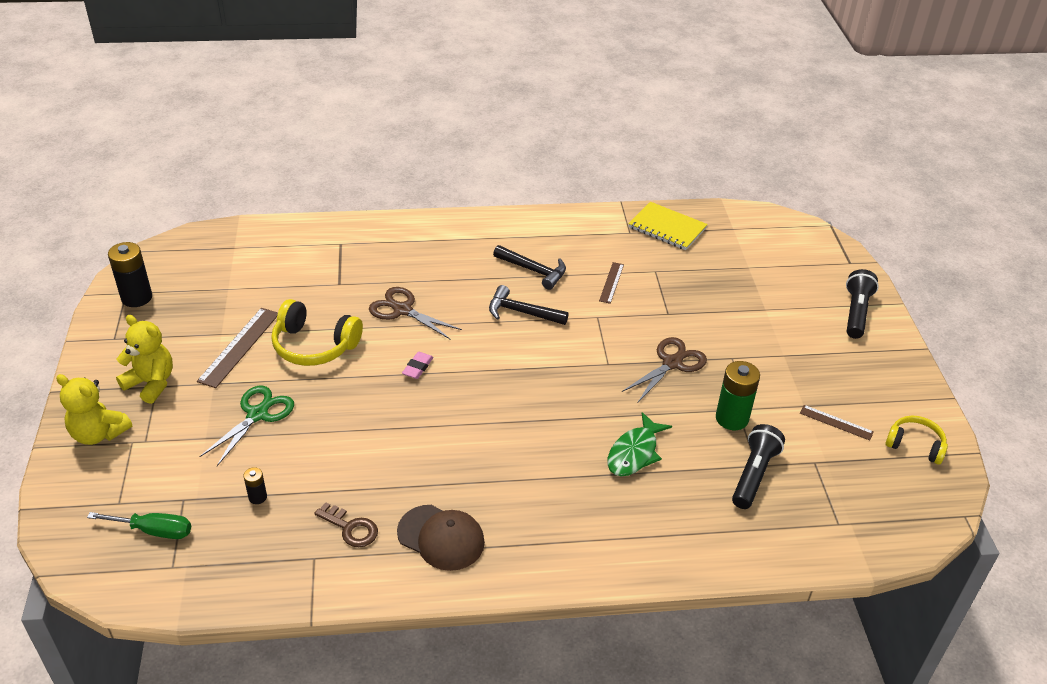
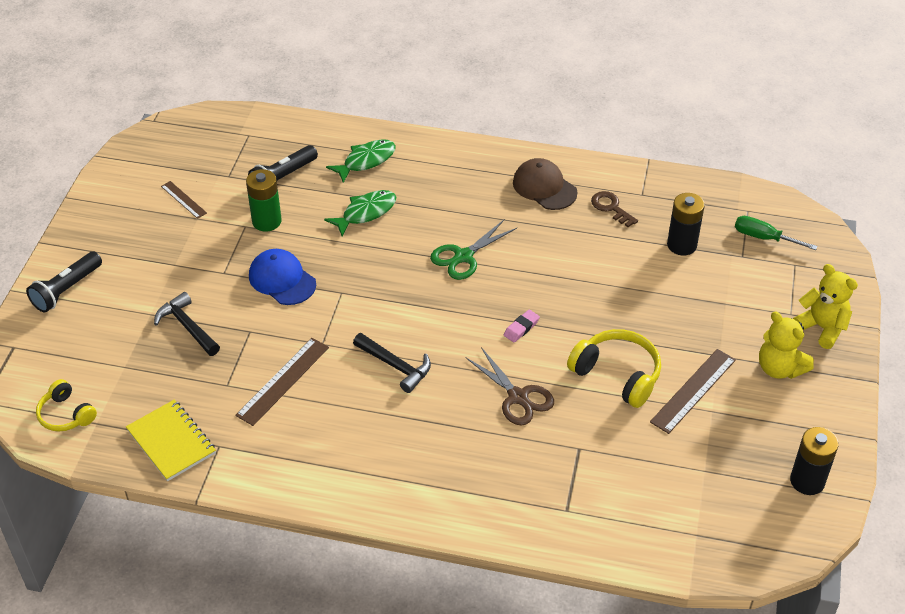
camera: 160 degrees left, 5 degrees up
green scissors [199,385,294,466] -> green scissors moved to [430,220,517,280]
black battery [243,467,267,504] -> black battery [667,193,705,255], size x1.99
black hammer [493,245,566,290] -> black hammer moved to [154,292,220,356]
brown ruler [599,262,624,304] -> brown ruler [235,338,329,426], size x1.71
brown scissors [622,337,707,402] -> blue cap [249,249,316,305]
yellow headphones [885,416,948,465] -> yellow headphones moved to [36,379,97,432]
none -> green fish [326,139,396,183]

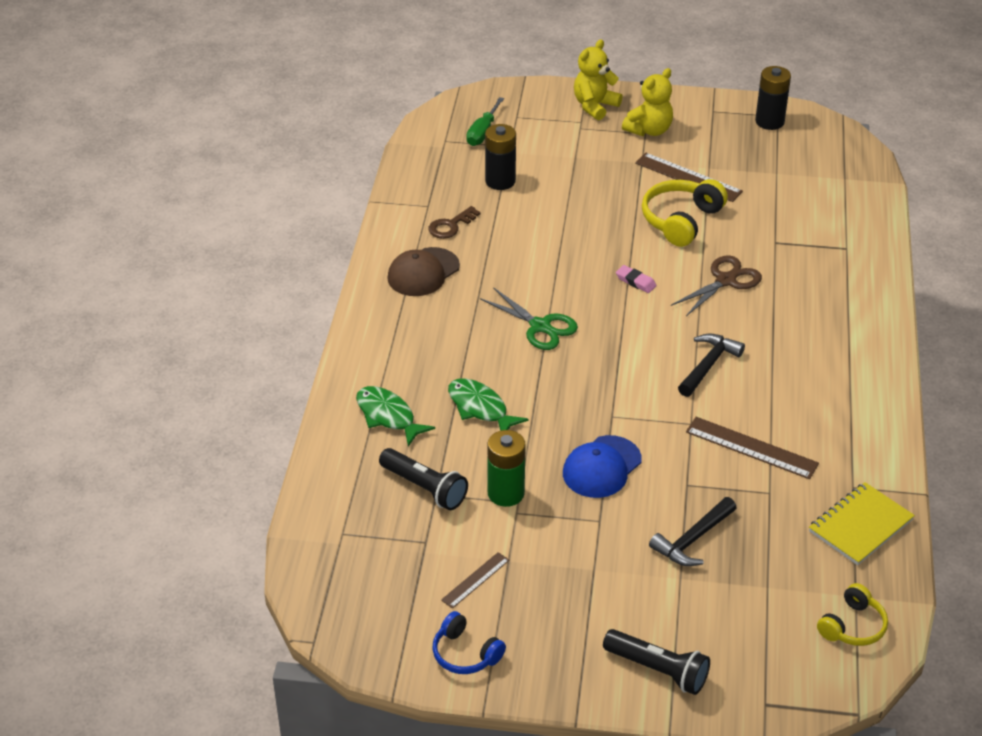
camera: 95 degrees left, 5 degrees down
none -> blue headphones [432,611,506,674]

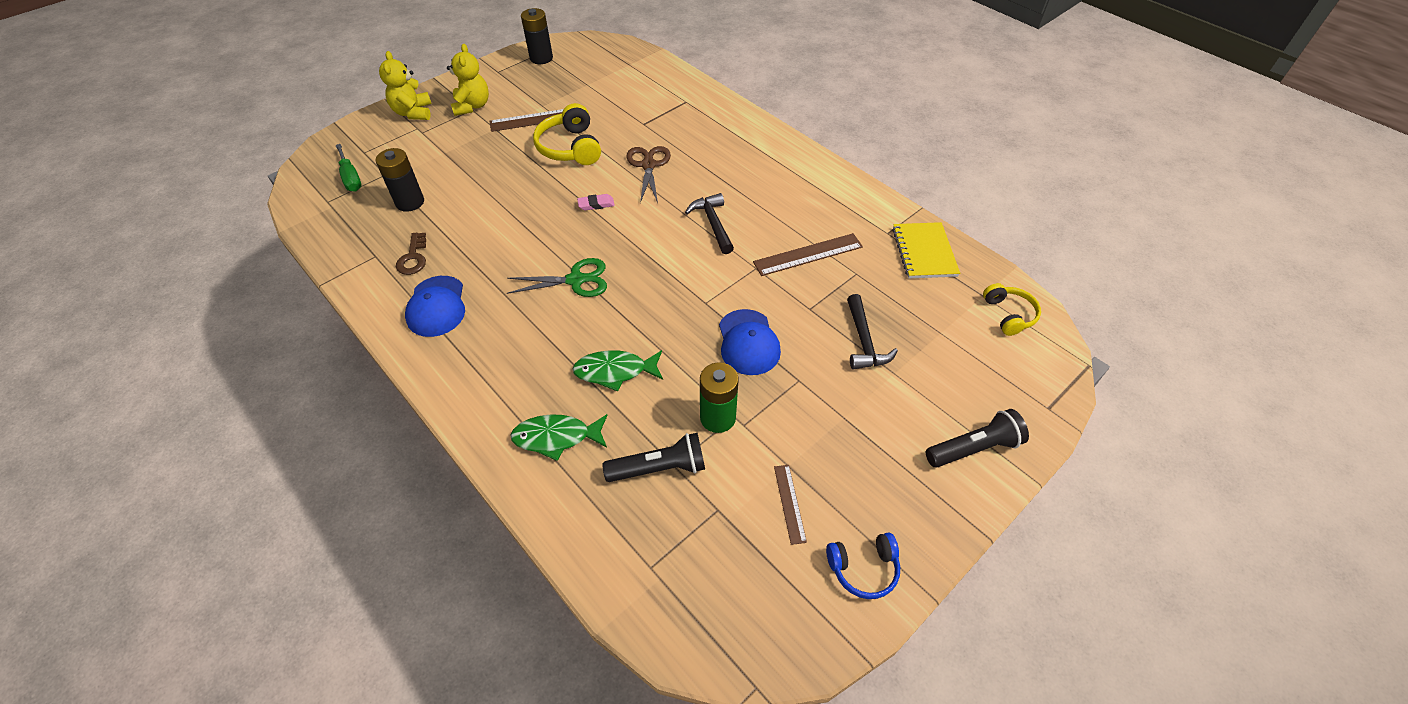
camera: 50 degrees left, 10 degrees up
brown cap [387,247,460,296] -> blue cap [405,276,465,337]

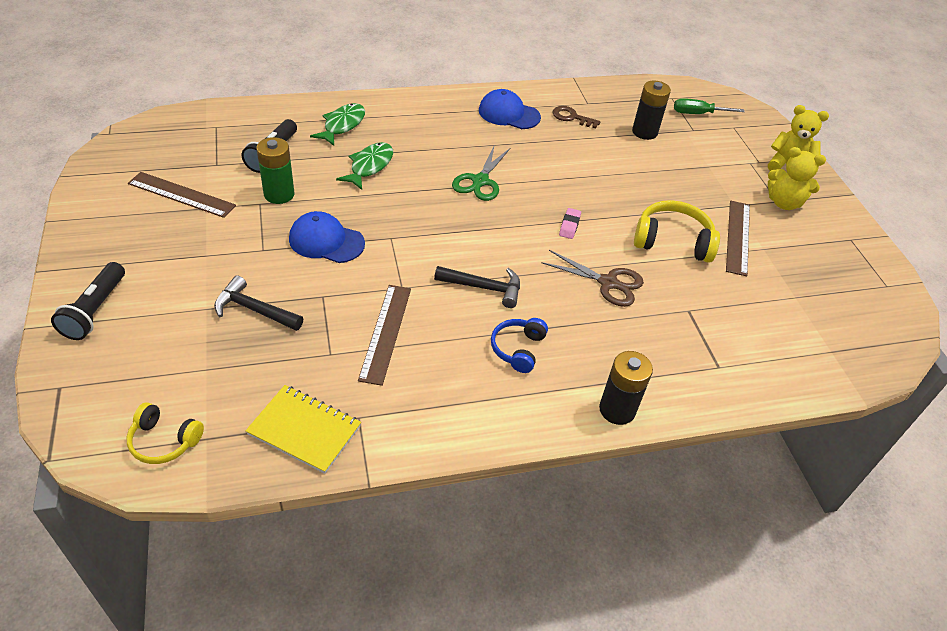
camera: 115 degrees right, 5 degrees down
black battery [521,8,553,64] -> black battery moved to [599,351,653,425]
brown ruler [774,465,807,545] -> brown ruler [128,172,236,218], size x1.71
blue headphones [826,533,900,599] -> blue headphones moved to [491,318,548,373]

